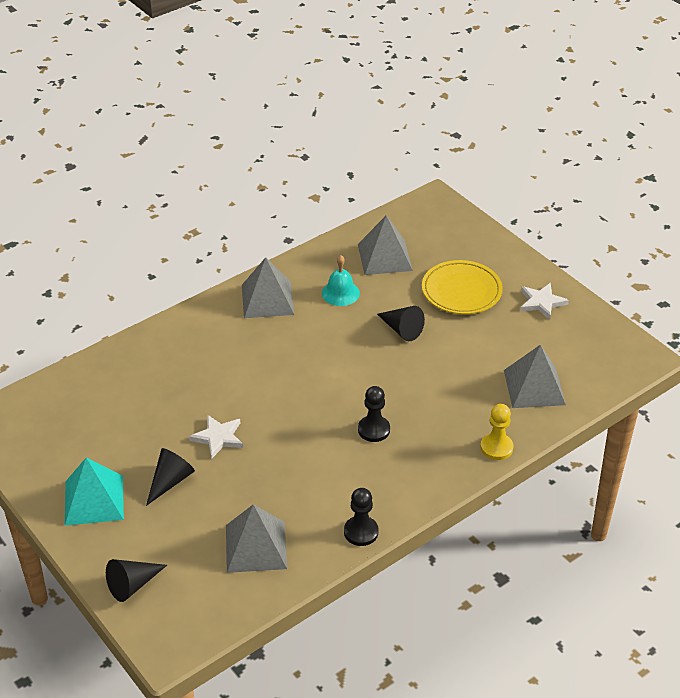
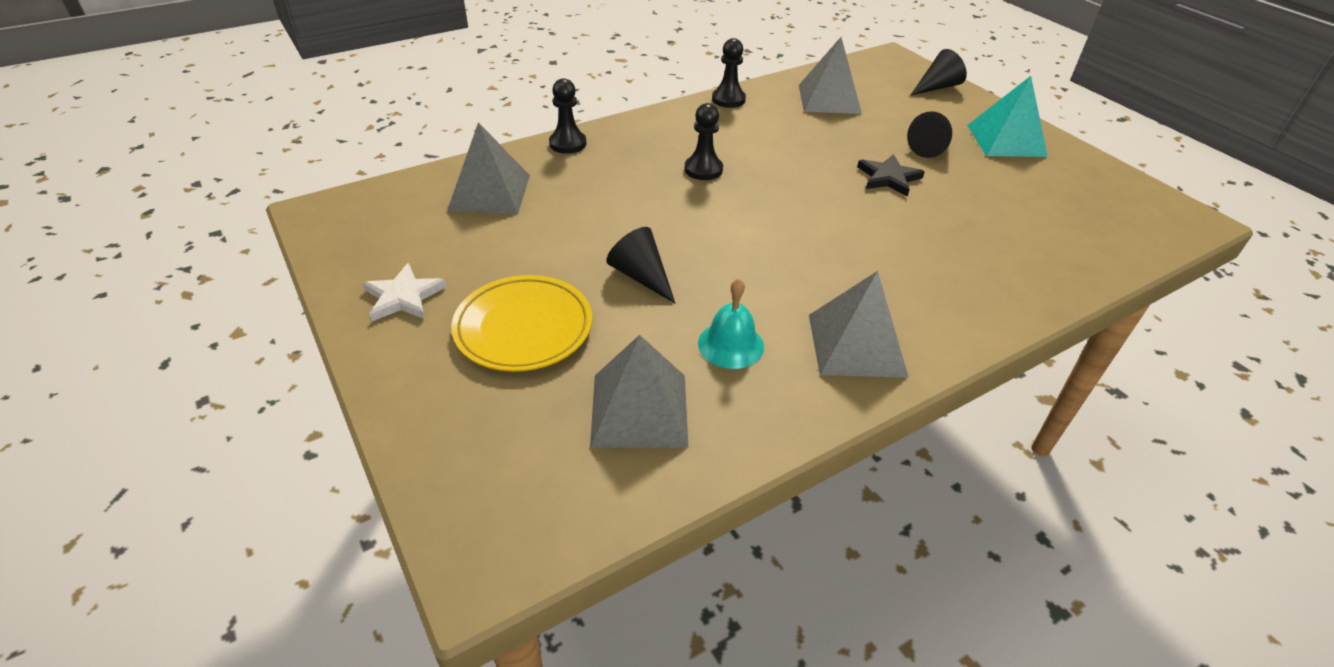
camera: 175 degrees left, 0 degrees up
white star [189,415,243,459] -> black star [857,154,925,197]
yellow pawn [480,404,514,460] -> black pawn [549,78,586,154]

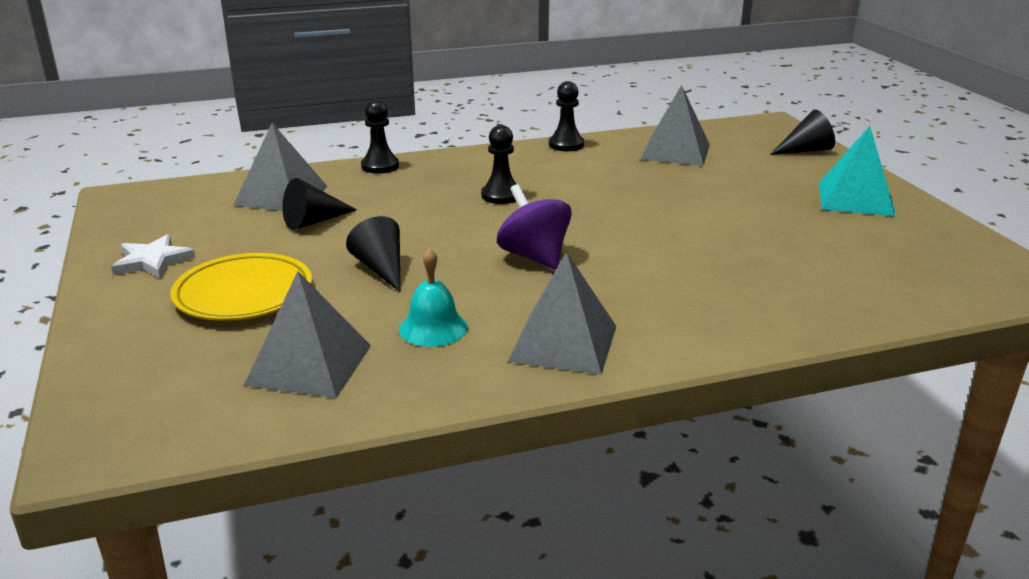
camera: 15 degrees right, 15 degrees down
black star [857,154,925,197] -> none
black cone [907,111,952,158] -> black cone moved to [282,178,357,230]
none -> purple spinning top [497,184,572,269]

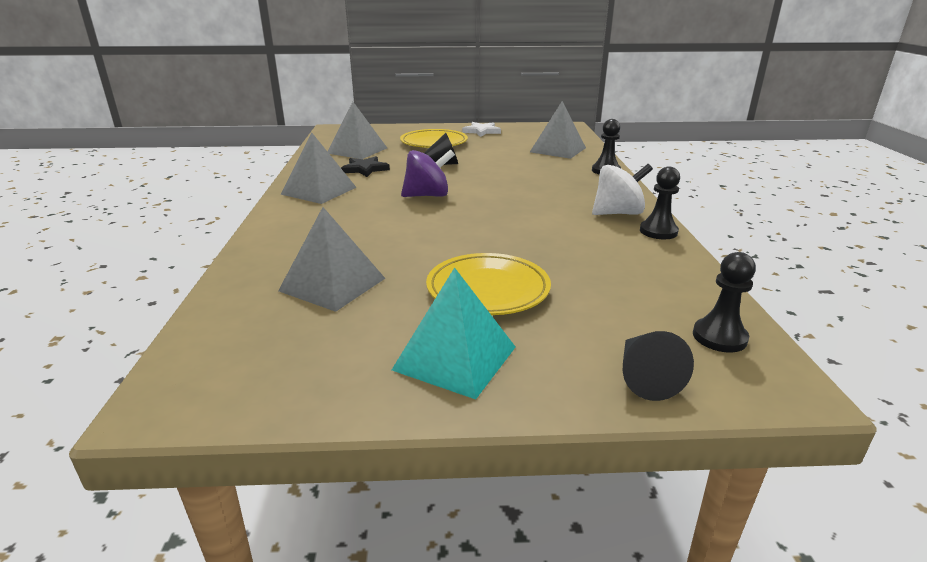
camera: 105 degrees right, 0 degrees up
black cone [282,178,357,230] -> none
turquoise bell [399,248,468,347] -> black star [341,156,390,177]
black pawn [481,125,516,204] -> black pawn moved to [693,252,756,352]
grey pyramid [640,85,710,166] -> grey pyramid moved to [278,207,385,312]
none -> yellow plate [426,253,551,315]
none -> white spinning top [592,164,653,215]

